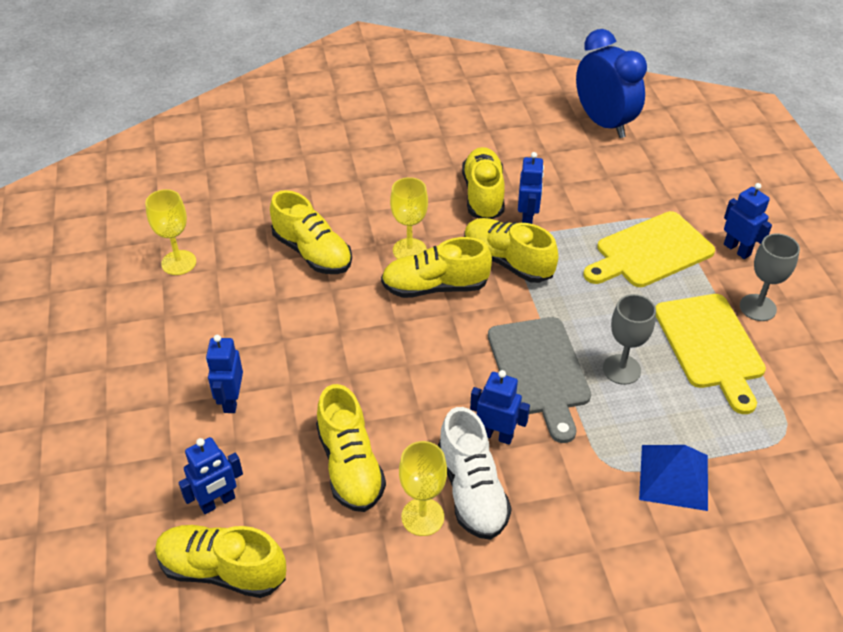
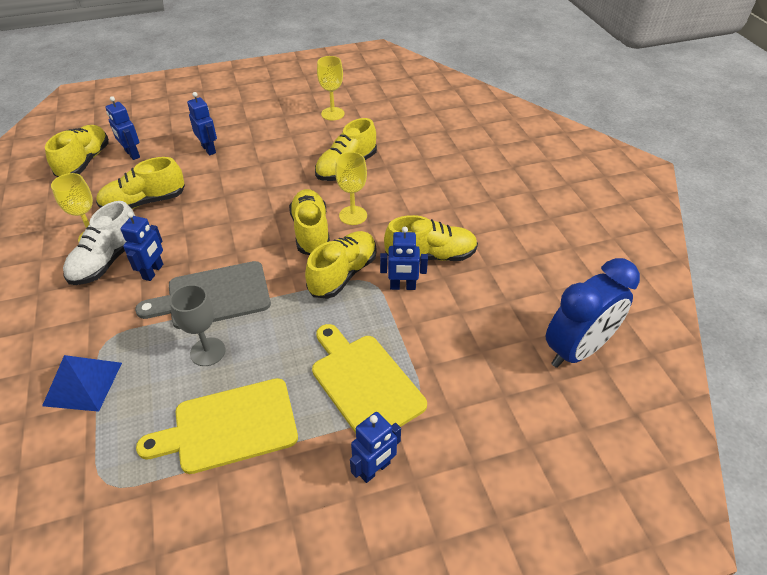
camera: 85 degrees right, 0 degrees up
blue robot [206,335,243,413] -> blue robot turned 60 degrees clockwise [187,92,217,155]
white shoe [438,407,512,540] -> white shoe turned 45 degrees counterclockwise [63,201,135,285]
grey goblet [740,233,800,321] -> none

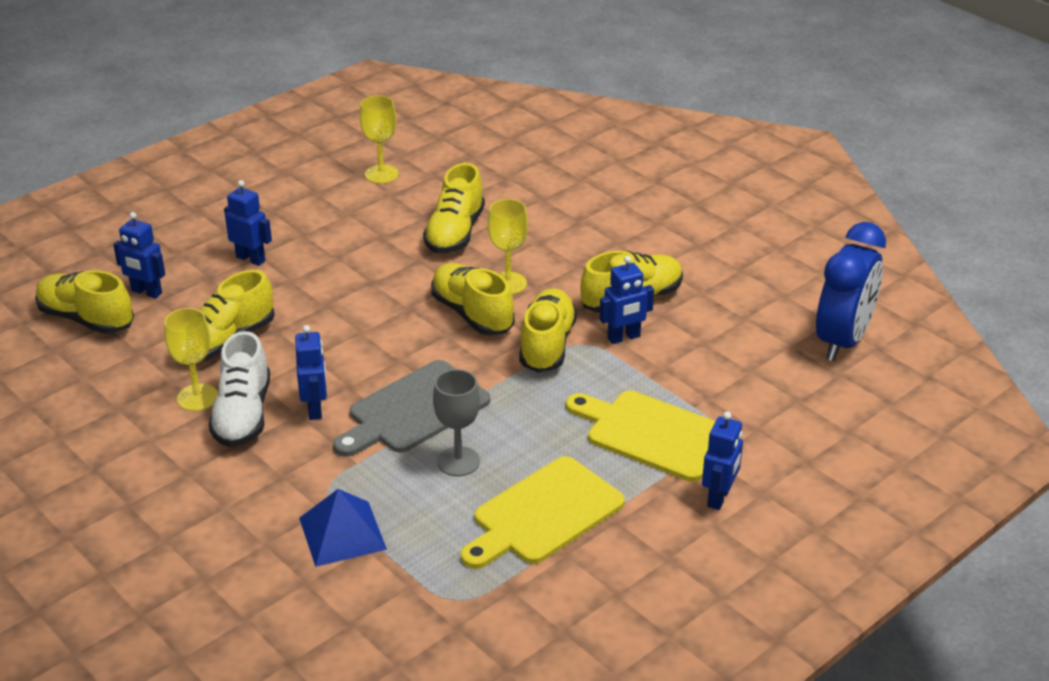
camera: 25 degrees left, 10 degrees down
yellow shoe [45,125,109,177] -> yellow shoe turned 45 degrees counterclockwise [35,270,134,334]

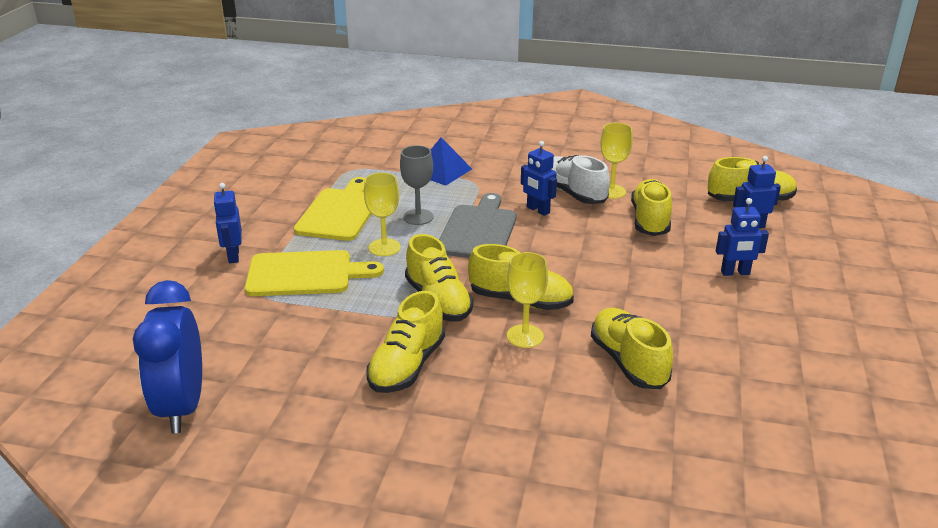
camera: 145 degrees right, 5 degrees down
yellow goblet [360,95,399,183] -> yellow goblet moved to [364,172,401,256]
blue robot [599,256,654,344] -> none

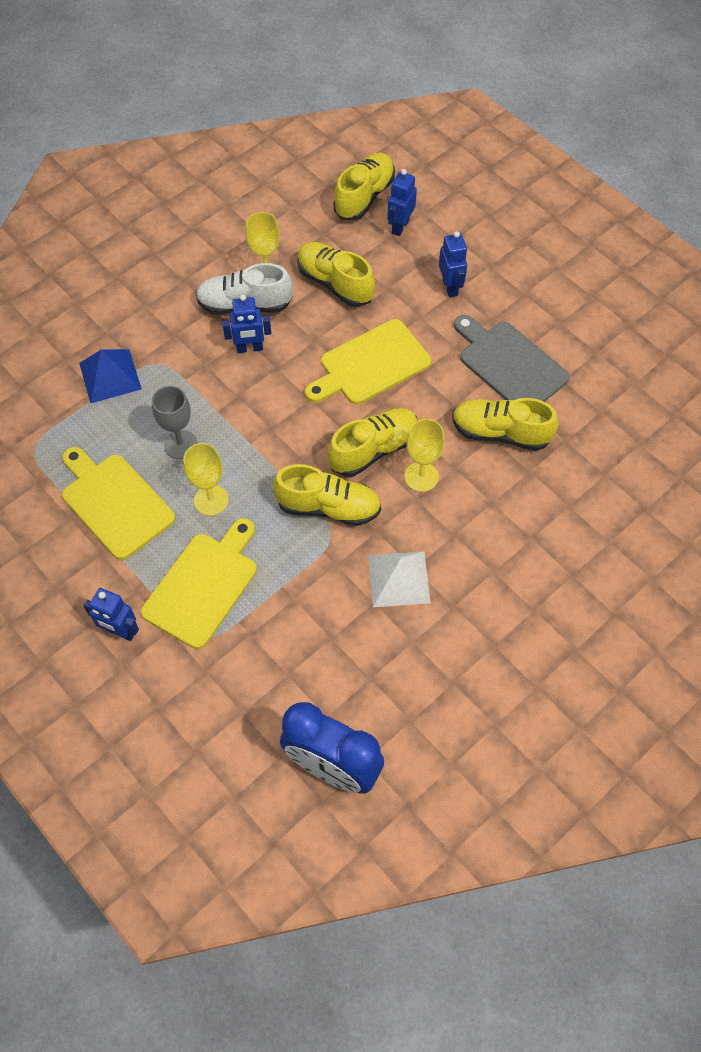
camera: 55 degrees left, 30 degrees up
yellow shoe [366,291,445,393] -> white pyramid [368,551,430,607]
grey cutting board [439,193,517,258] -> grey cutting board moved to [454,315,570,402]
blue robot [716,198,769,276] -> blue robot turned 45 degrees counterclockwise [439,231,467,297]
none -> yellow cutting board [305,319,431,405]

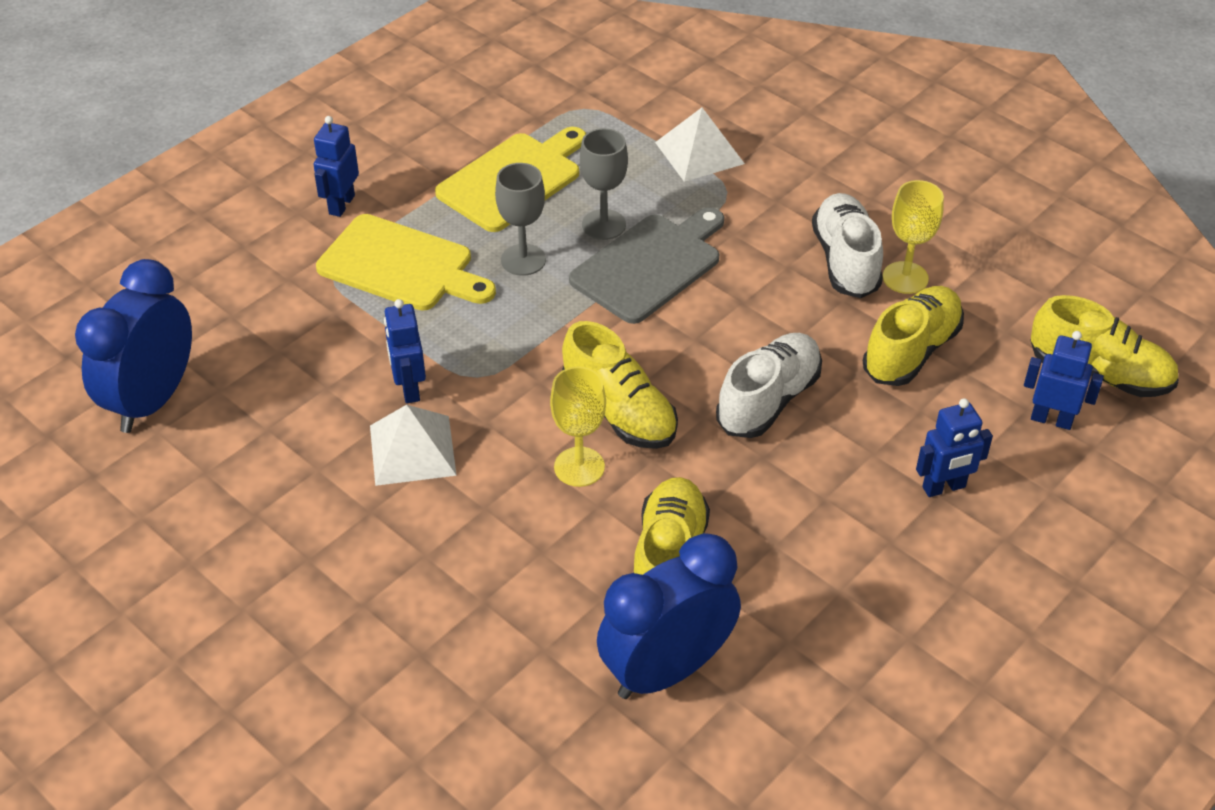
camera: 85 degrees right, 15 degrees down
blue pyramid [79,349,141,403] -> white pyramid [655,108,745,182]
yellow goblet [183,443,229,516] -> grey goblet [495,163,546,276]
blue robot [222,294,271,353] -> blue robot moved to [384,299,426,403]
yellow shoe [273,464,381,526] -> none
yellow cutting board [305,319,431,405] -> white shoe [716,333,822,438]
grey cutting board [454,315,570,402] -> grey cutting board moved to [569,207,724,324]
none -> blue clock [597,533,741,699]

